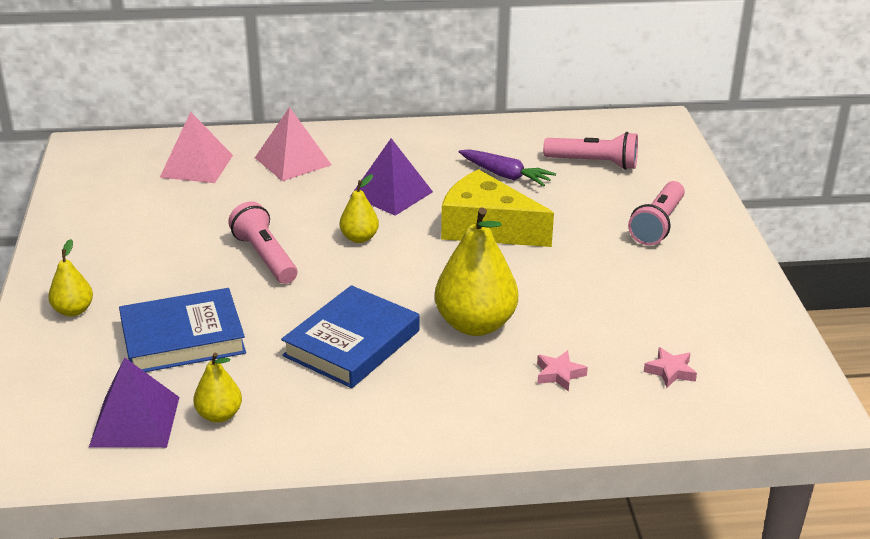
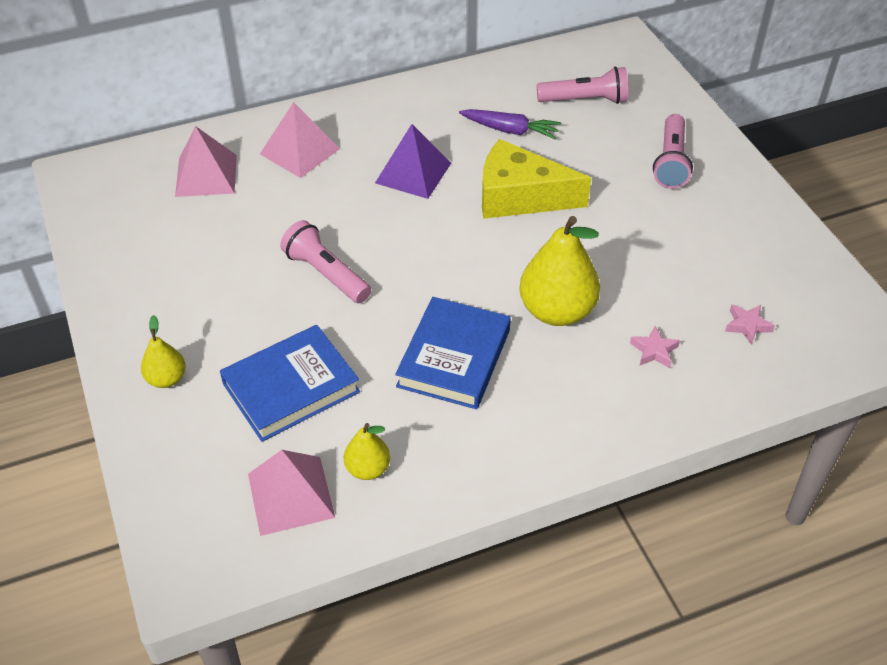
camera: 15 degrees left, 15 degrees up
purple pyramid [89,357,179,448] -> pink pyramid [248,450,335,536]
yellow pear [340,174,379,243] -> none

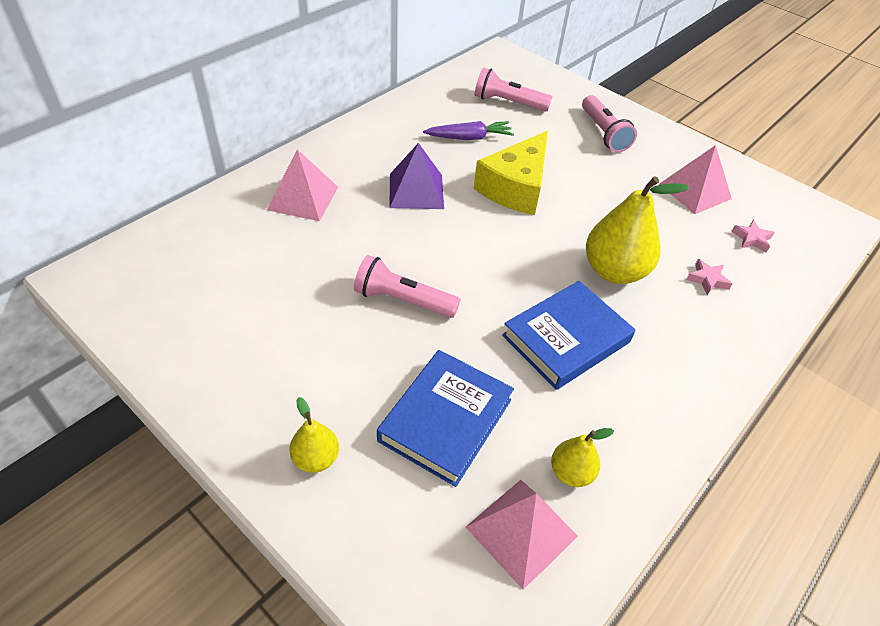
camera: 30 degrees left, 0 degrees up
pink pyramid [175,126,237,197] -> pink pyramid moved to [659,145,732,214]
blue book [395,297,511,409] -> blue book turned 60 degrees clockwise [502,281,635,390]
yellow cheese [482,139,591,219] -> yellow cheese turned 45 degrees counterclockwise [474,131,548,215]
pink flashlight [537,67,628,104] -> pink flashlight turned 135 degrees counterclockwise [475,67,552,111]

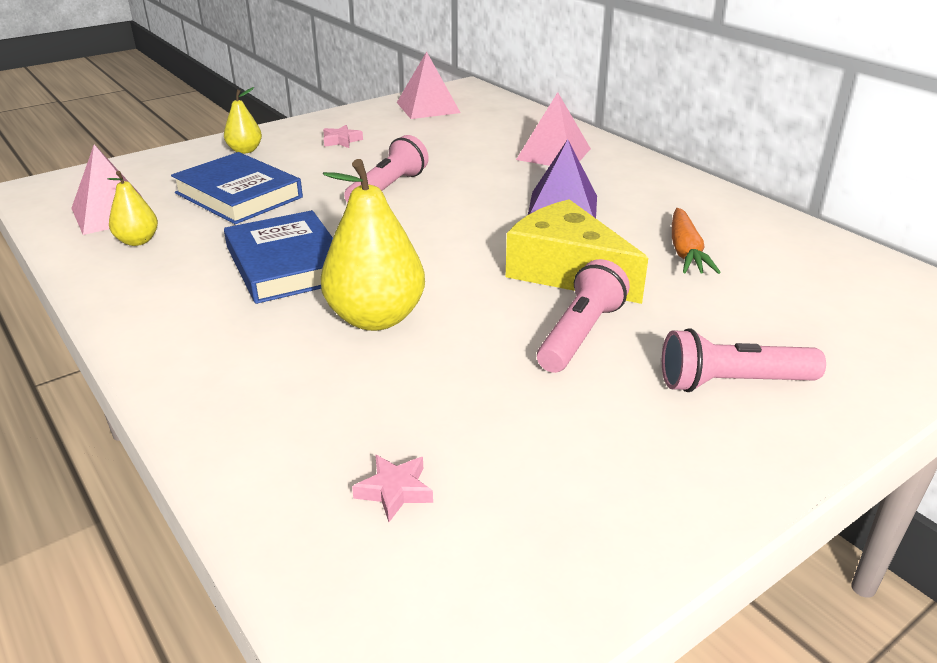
camera: 105 degrees right, 15 degrees down
purple carrot [423,121,514,140] -> orange carrot [672,208,721,274]
pink flashlight [475,67,552,111] -> pink flashlight moved to [537,259,630,373]
pink pyramid [659,145,732,214] -> pink pyramid moved to [397,52,461,119]
pink star [686,259,732,295] -> pink star moved to [323,125,363,148]

